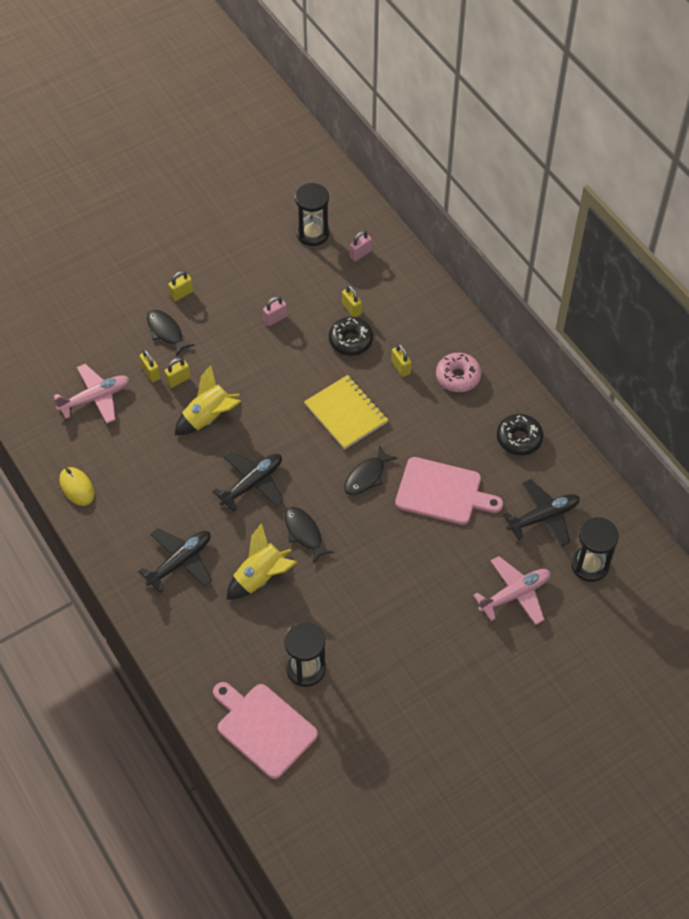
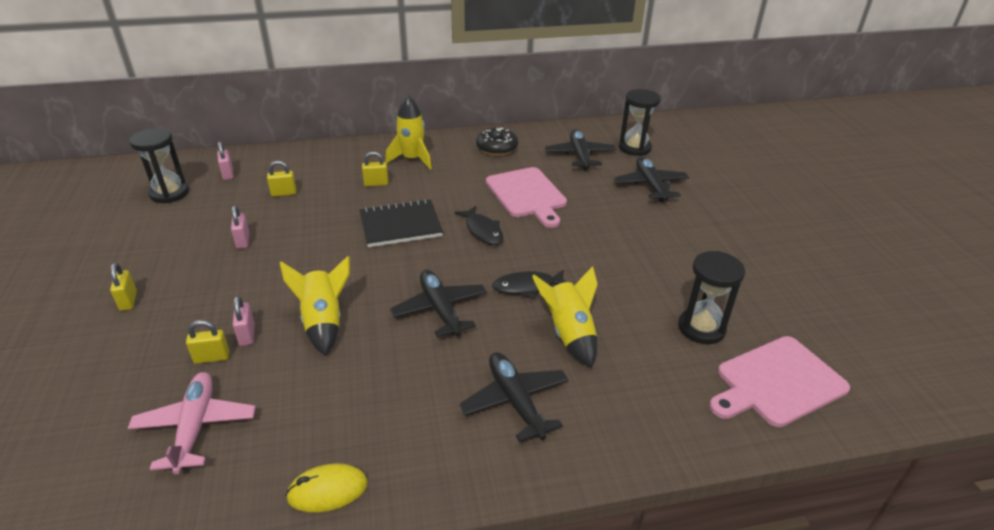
camera: 70 degrees left, 20 degrees down
black fish [147,310,194,356] -> none
yellow padlock [164,358,191,388] -> pink padlock [233,296,255,346]
yellow notebook [304,375,388,450] -> black notebook [360,199,443,247]
black donut [329,317,373,356] -> none
pink cutting board [395,457,503,525] -> pink cutting board turned 120 degrees clockwise [486,167,567,228]
pink donut [436,353,481,392] -> yellow rocket [386,95,432,170]
pink plane [473,556,551,625] -> black plane [613,157,689,202]

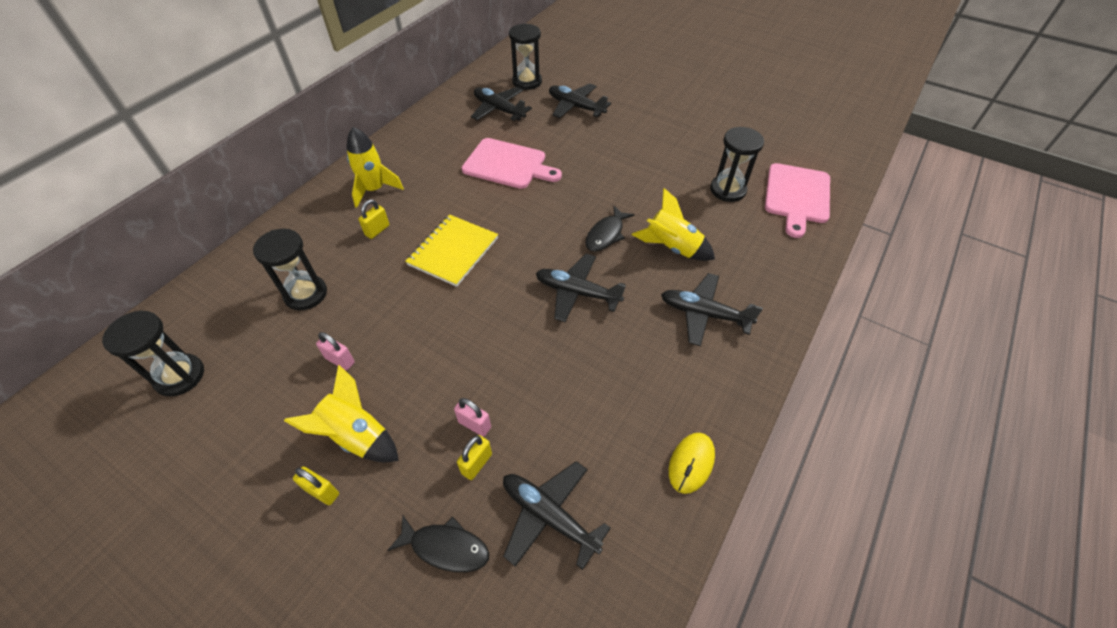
camera: 45 degrees left, 15 degrees up
pink plane [128,372,256,474] -> black plane [503,461,611,570]
pink padlock [217,141,234,180] -> none
yellow padlock [267,161,297,197] -> black hourglass [253,229,327,310]
yellow rocket [280,256,350,356] -> yellow rocket moved to [284,365,399,462]
black notebook [360,199,443,247] -> yellow notebook [405,214,498,287]
black fish [455,206,503,245] -> black fish moved to [387,515,489,572]
black donut [476,128,518,156] -> none

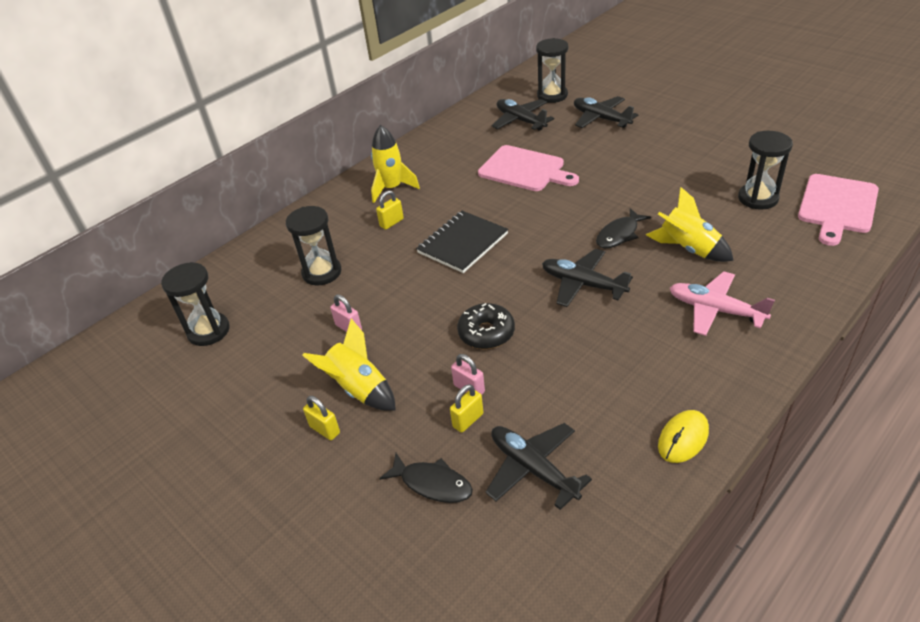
camera: 15 degrees right, 10 degrees down
yellow notebook [405,214,498,287] -> black notebook [416,211,508,273]
black plane [661,273,763,346] -> pink plane [670,271,775,336]
none -> black donut [457,303,515,349]

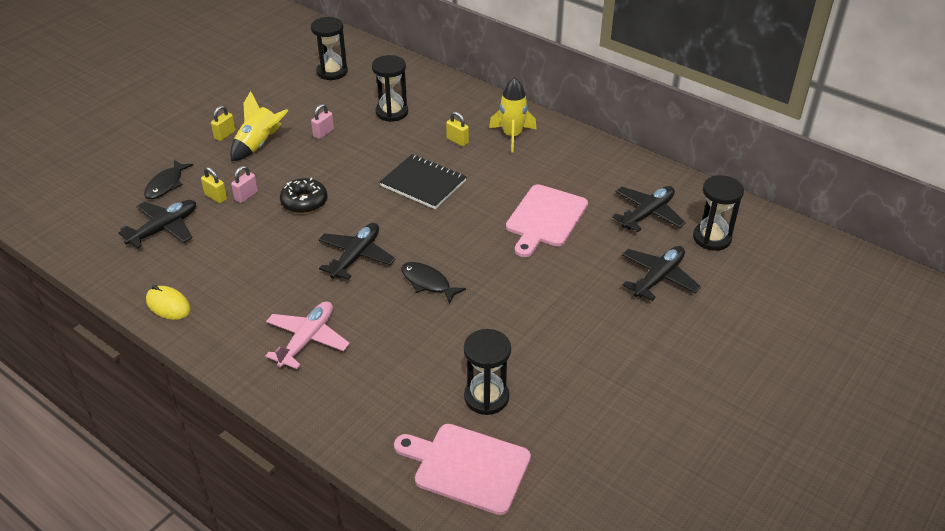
camera: 80 degrees right, 0 degrees up
yellow rocket [646,187,734,262] -> none

